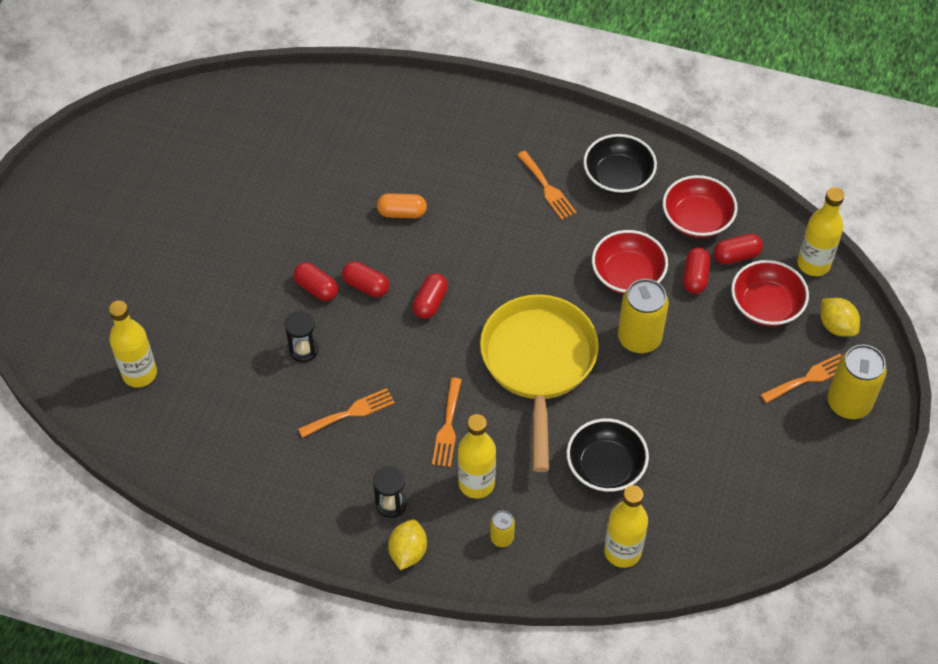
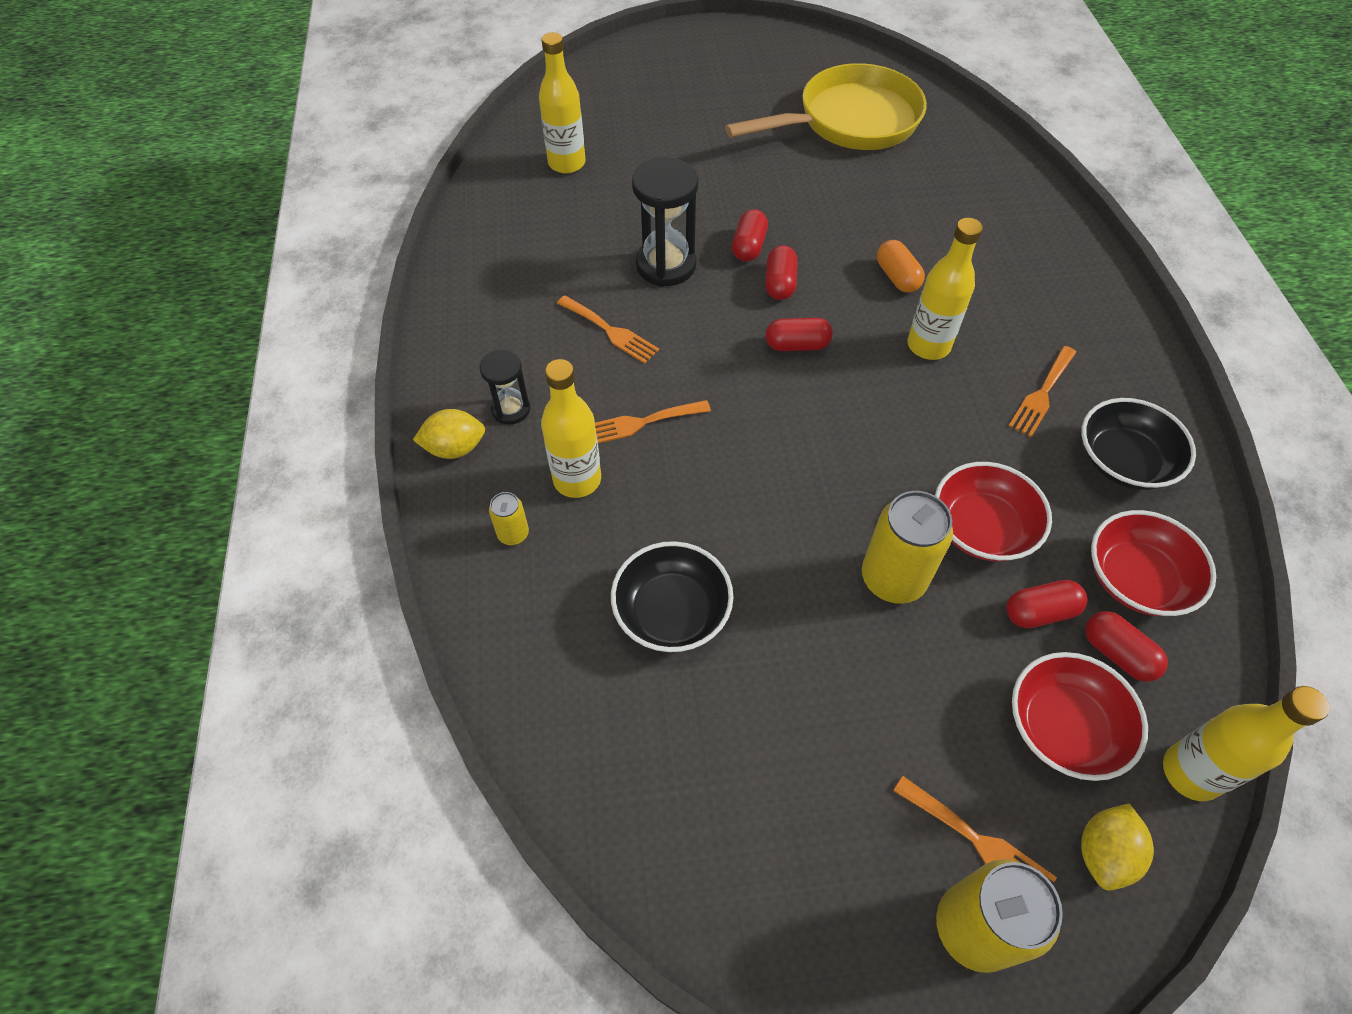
camera: 65 degrees right, 0 degrees up
black hourglass [285,311,319,362] -> black hourglass [632,157,698,287], size x1.74
yellow pan [480,294,599,472] -> yellow pan moved to [725,63,927,150]
yellow bottle [604,485,648,568] -> yellow bottle moved to [907,218,983,360]

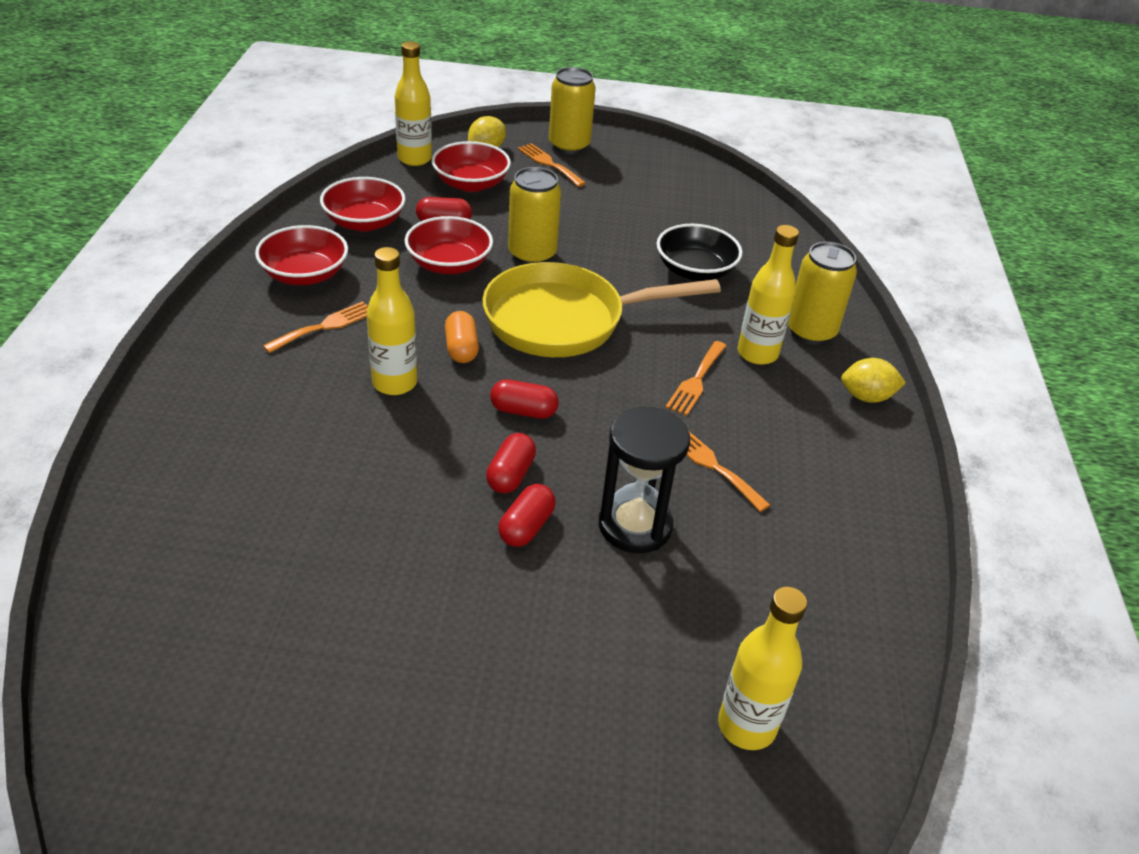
camera: 170 degrees left, 15 degrees down
black hourglass [480,350,530,425] -> none
yellow can [489,492,529,545] -> yellow can [788,242,857,345], size x2.02
orange fork [595,400,711,444] -> orange fork turned 120 degrees clockwise [666,341,727,416]
yellow pan [725,63,927,150] -> yellow pan moved to [482,262,721,357]
orange capsule [877,240,925,293] -> orange capsule moved to [445,311,479,363]
black bowl [1082,398,1196,490] -> red bowl [255,225,348,285]
red capsule [1085,611,1168,682] -> none

